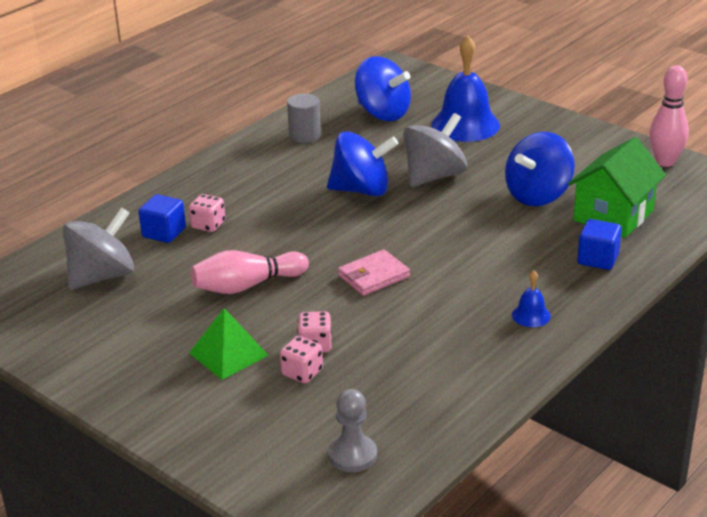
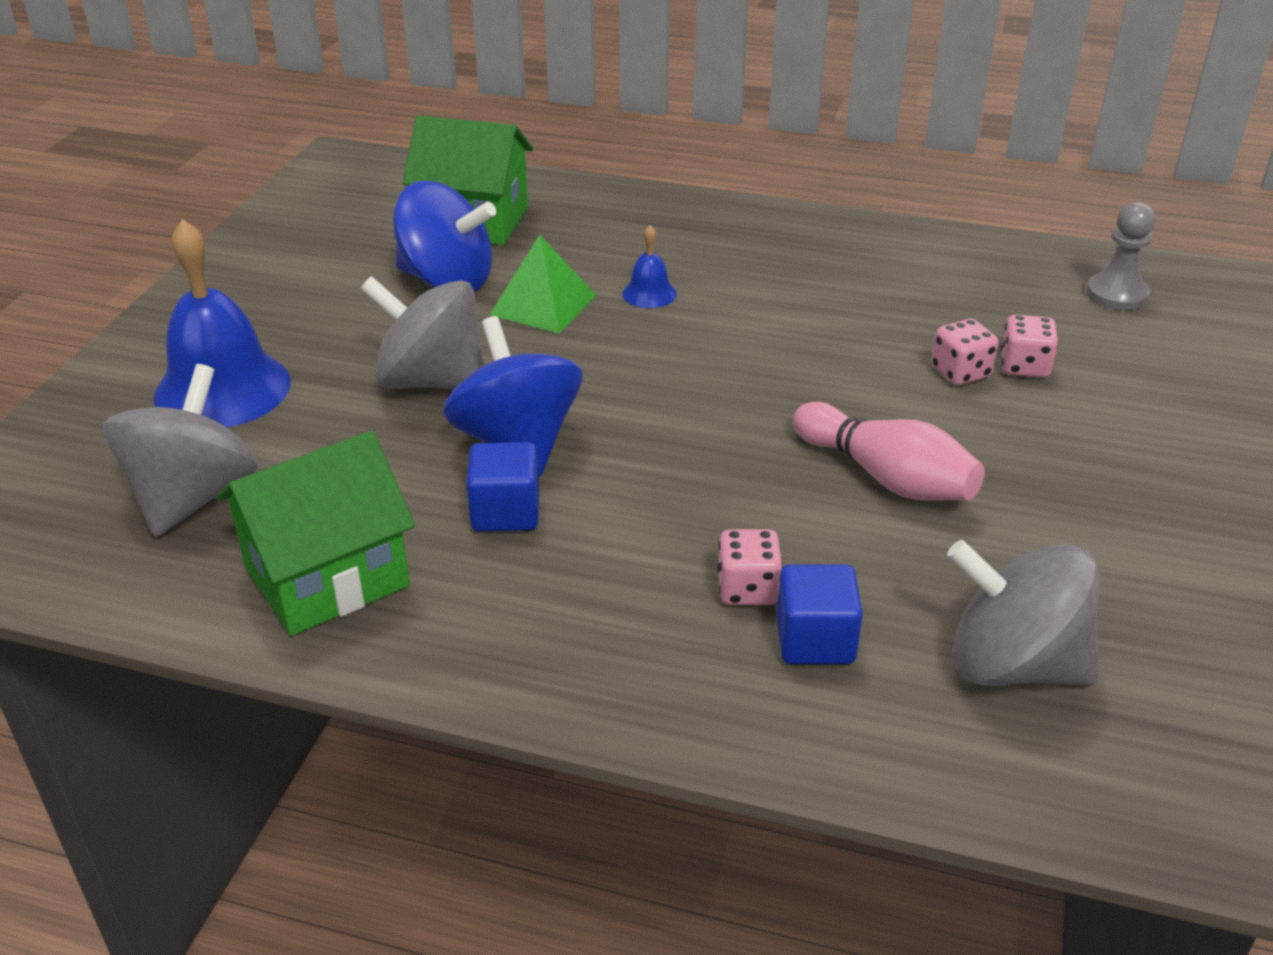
camera: 115 degrees left, 5 degrees up
green pyramid [189,308,269,380] -> green pyramid moved to [490,235,596,334]
grey cylinder [287,94,321,143] -> green house [216,431,415,636]
pink wallet [338,250,410,296] -> none
blue spinning top [355,56,411,121] -> grey spinning top [103,364,259,537]
blue bell [512,270,551,327] -> blue bell moved to [622,225,677,308]
blue cube [577,219,622,270] -> blue cube moved to [466,442,539,531]
pink bowling pin [649,65,689,167] -> none

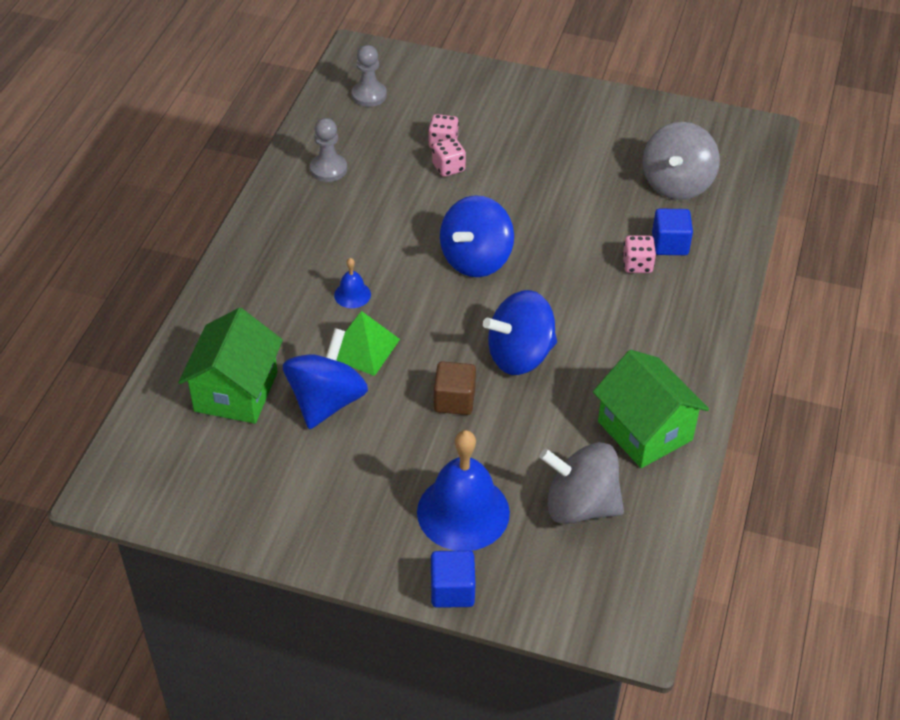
camera: 90 degrees left, 10 degrees up
grey spinning top [360,276,485,389] -> brown cube [434,361,476,415]
blue cube [466,442,539,531] -> blue cube moved to [431,550,475,608]
pink bowling pin [793,402,985,501] -> none
none -> grey pawn [310,118,347,182]
none -> blue spinning top [440,195,514,277]

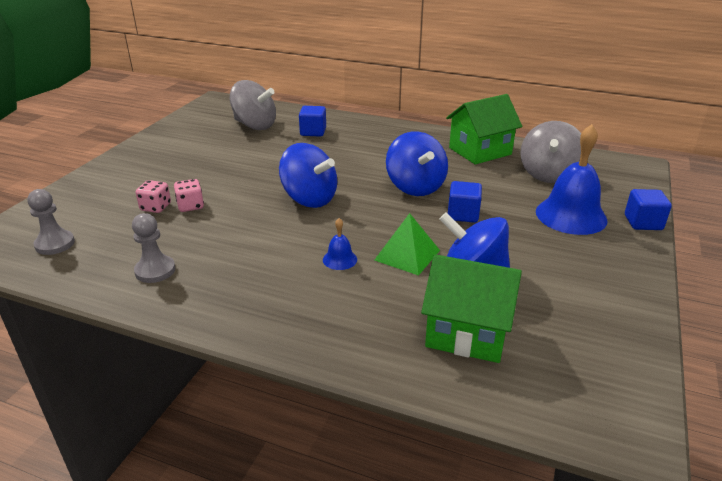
camera: 85 degrees left, 15 degrees down
brown cube [434,361,476,415] -> blue cube [448,181,482,223]
pink dice [623,235,656,273] -> none

